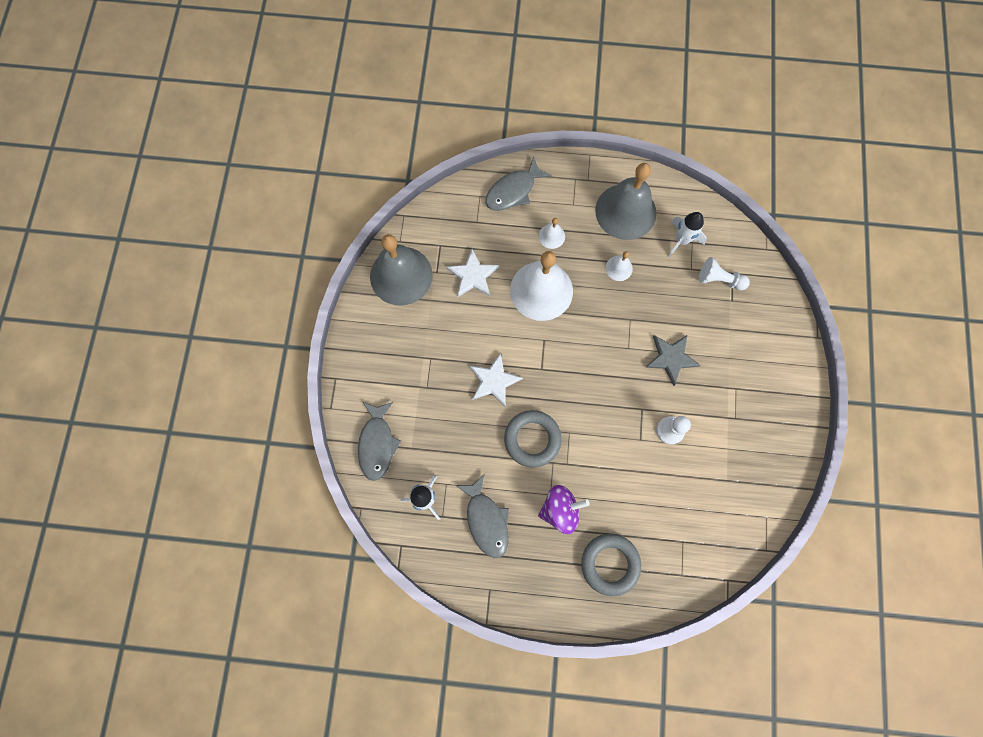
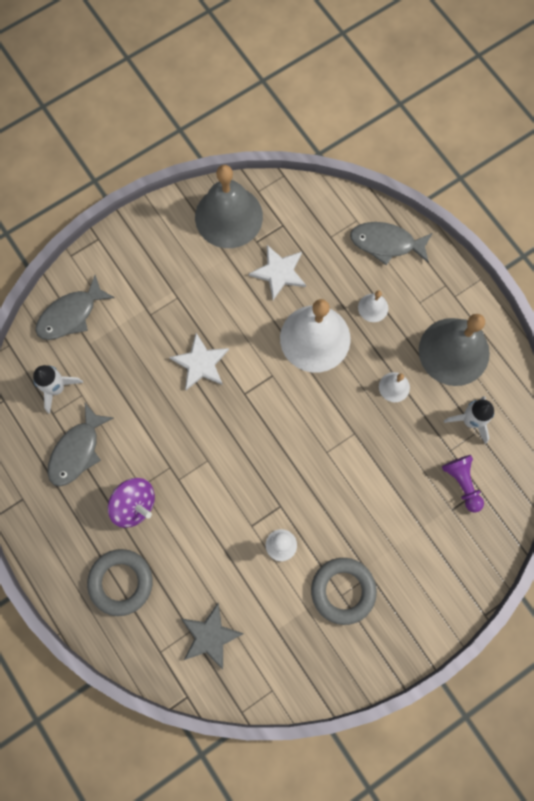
camera: 50 degrees right, 0 degrees up
grey ring [504,410,562,468] -> grey ring moved to [311,558,377,625]
grey star [645,335,701,386] -> grey star moved to [181,603,244,670]
white pawn [699,257,750,290] -> purple pawn [442,455,484,513]

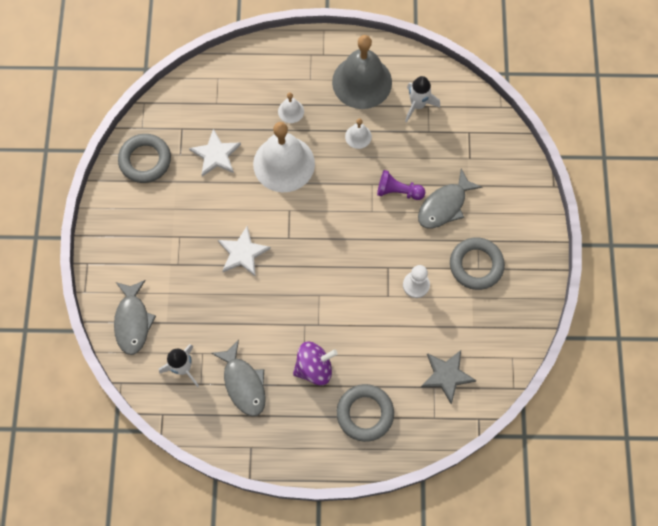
camera: 55 degrees left, 5 degrees down
grey bell [195,165,263,248] -> grey ring [118,134,171,183]
grey fish [350,222,433,265] -> grey fish moved to [418,169,482,229]
purple pawn [442,455,484,513] -> purple pawn moved to [377,170,425,200]

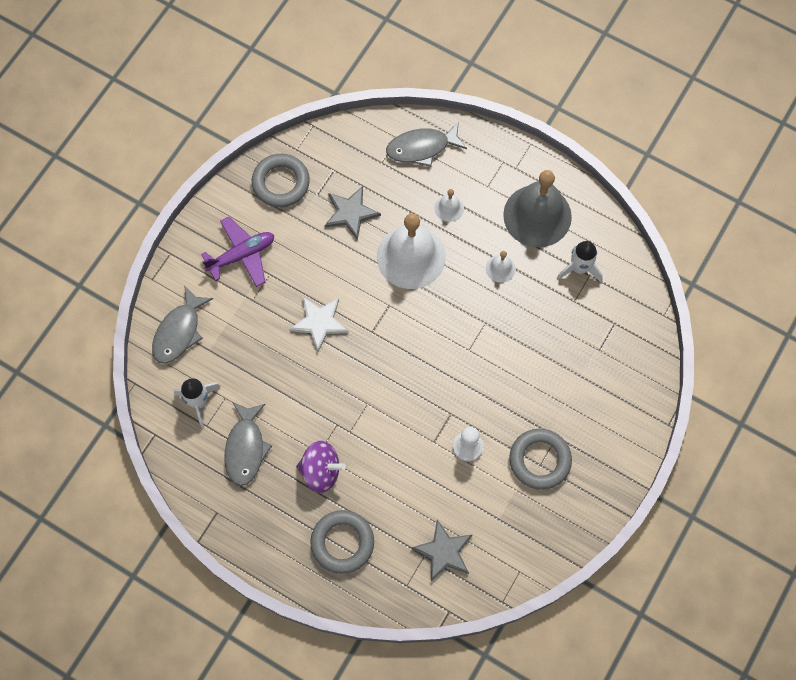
camera: 30 degrees right, 0 degrees up
white star [189,129,241,177] -> grey star [325,186,381,240]
purple pawn [377,170,425,200] -> none
grey fish [418,169,482,229] -> grey fish moved to [386,122,467,167]
none -> purple plane [201,217,274,287]

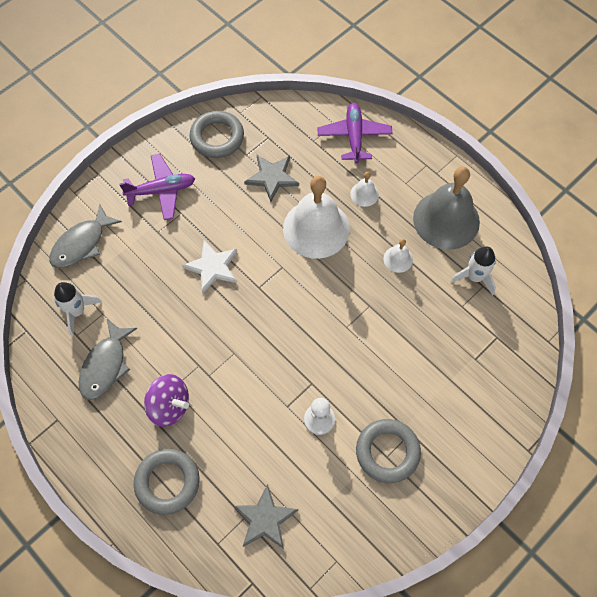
camera: 15 degrees right, 5 degrees down
grey fish [386,122,467,167] -> purple plane [317,103,392,163]

